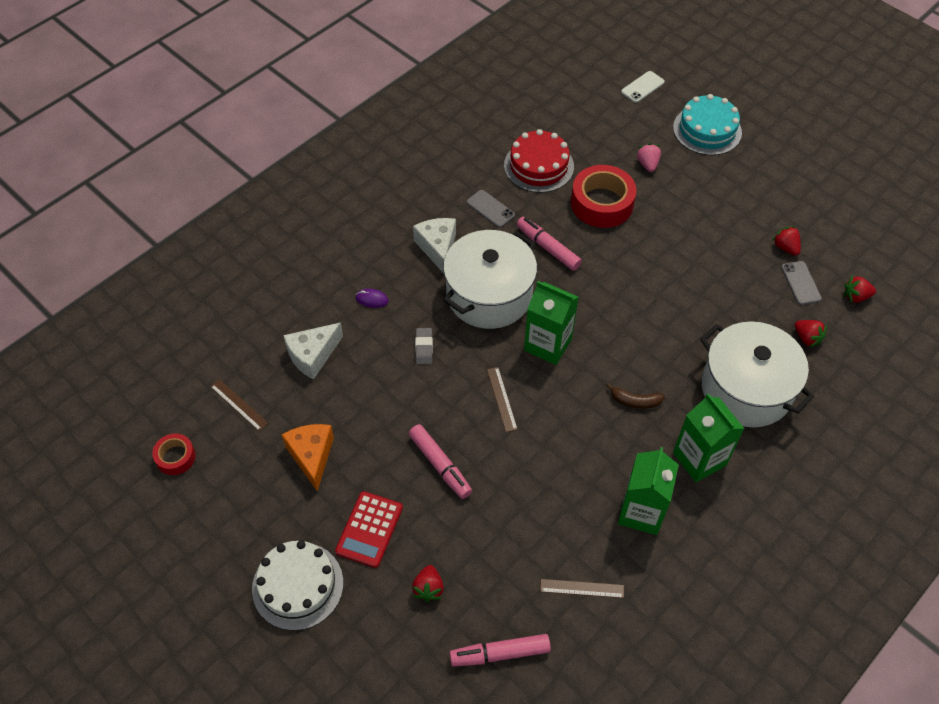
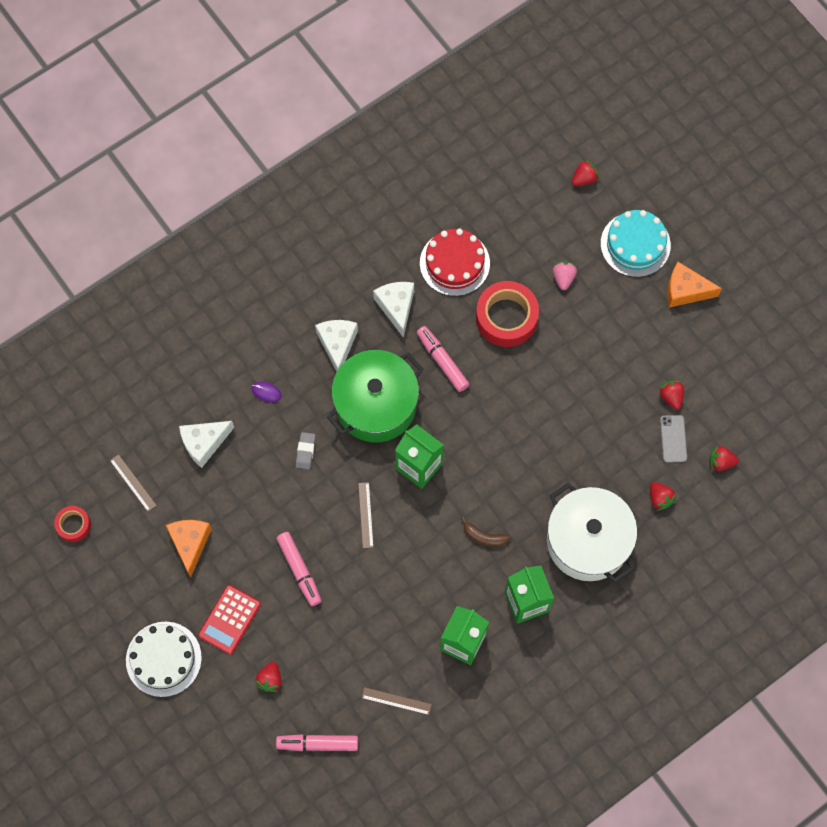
camera: 10 degrees right, 15 degrees up
white pot [443,230,537,329] -> green pot [327,350,423,442]
grey phone [467,190,515,228] -> white cheese [373,282,414,338]
white phone [621,71,665,103] -> red strawberry [572,160,599,186]
none -> orange cheese [667,262,722,308]

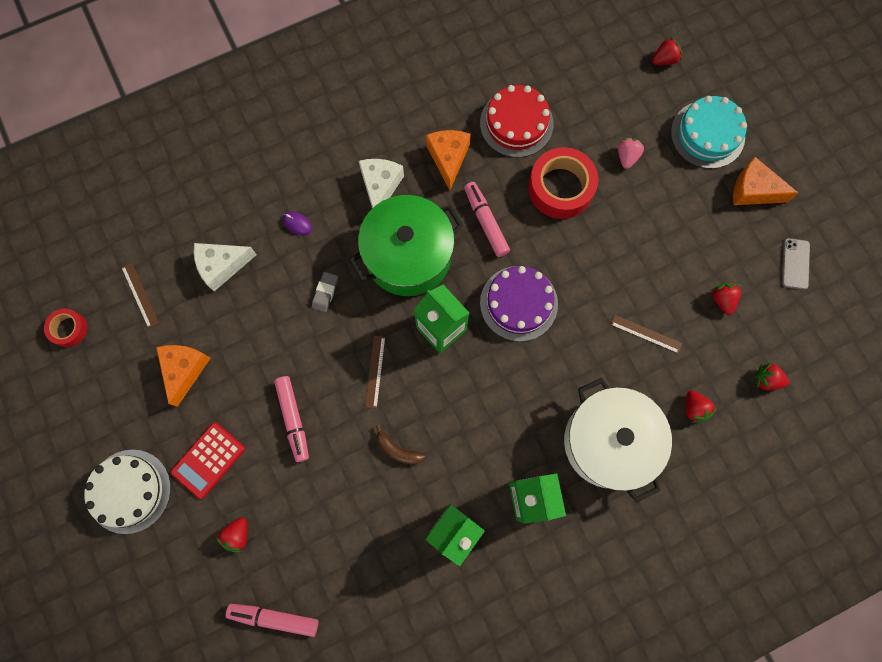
camera: 10 degrees right, 5 degrees up
brown ruler [362,687,432,715] -> brown ruler moved to [611,315,682,353]
white cheese [373,282,414,338] -> orange cheese [426,130,471,190]
brown banana [461,517,511,547] -> brown banana moved to [376,425,425,464]
grey phone [660,415,687,463] -> grey phone moved to [782,238,810,290]
none -> purple cake [480,266,558,342]

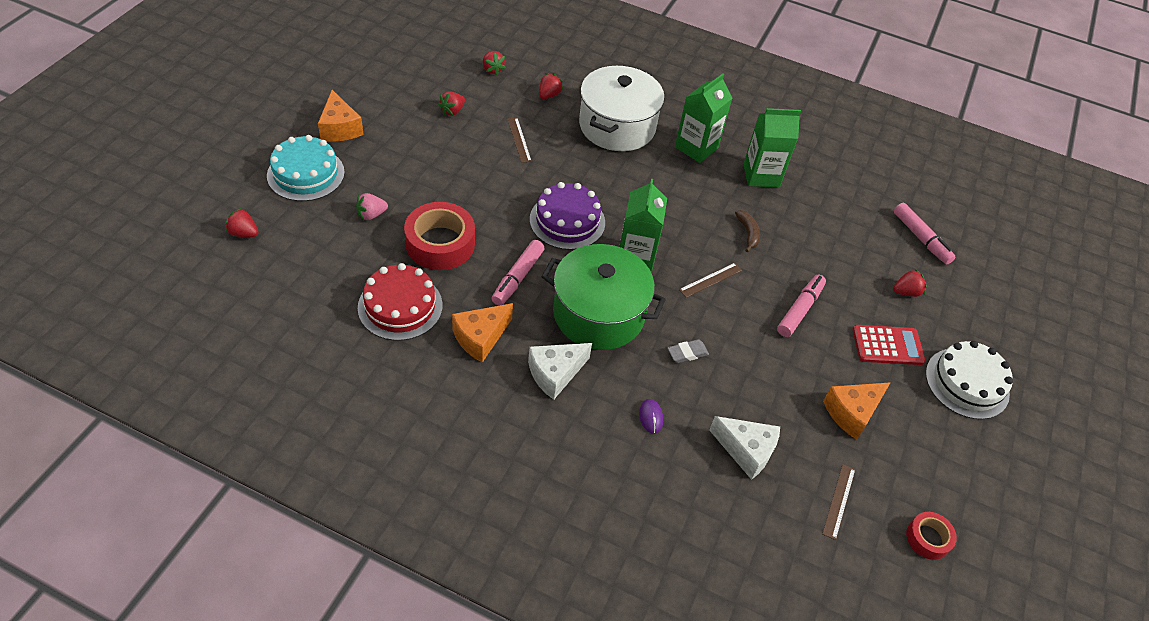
camera: 135 degrees left, 25 degrees down
grey phone [782,238,810,290] -> none

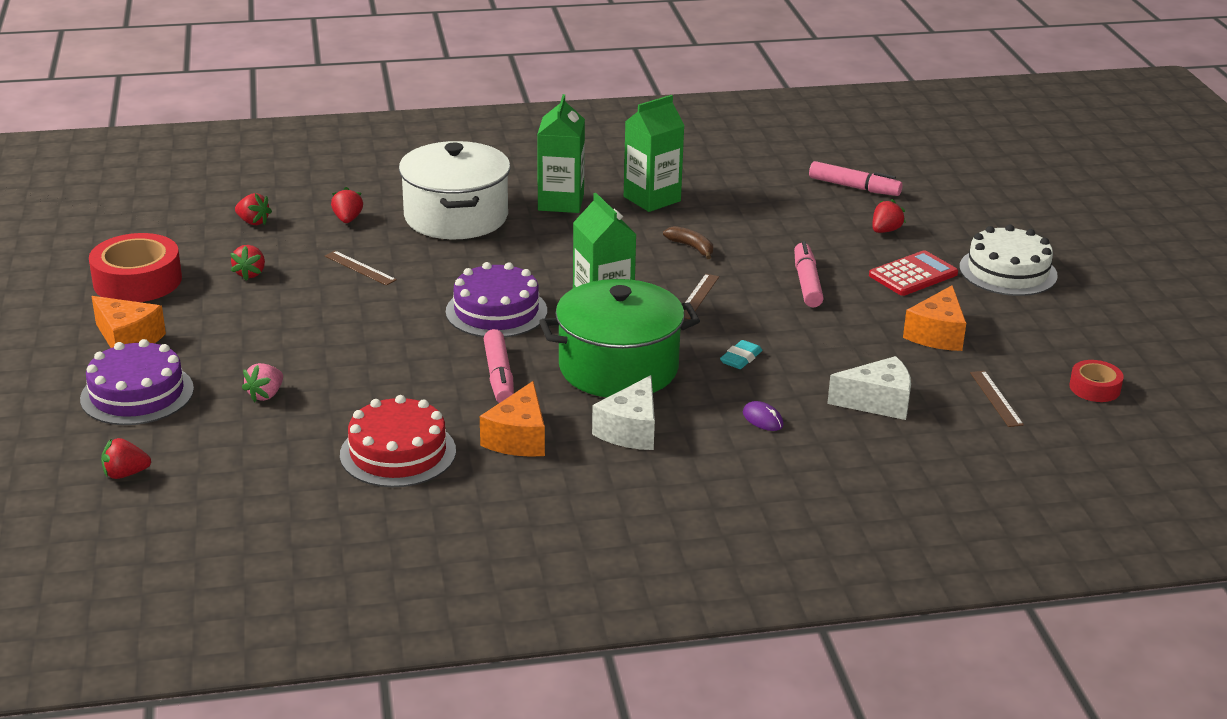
camera: 30 degrees left, 20 degrees down
turquoise cake [267,135,345,201] -> purple cake [80,339,194,425]
red tape [404,202,475,270] -> red tape moved to [89,233,182,302]
grey eraser [667,339,709,363] -> turquoise eraser [720,340,763,369]

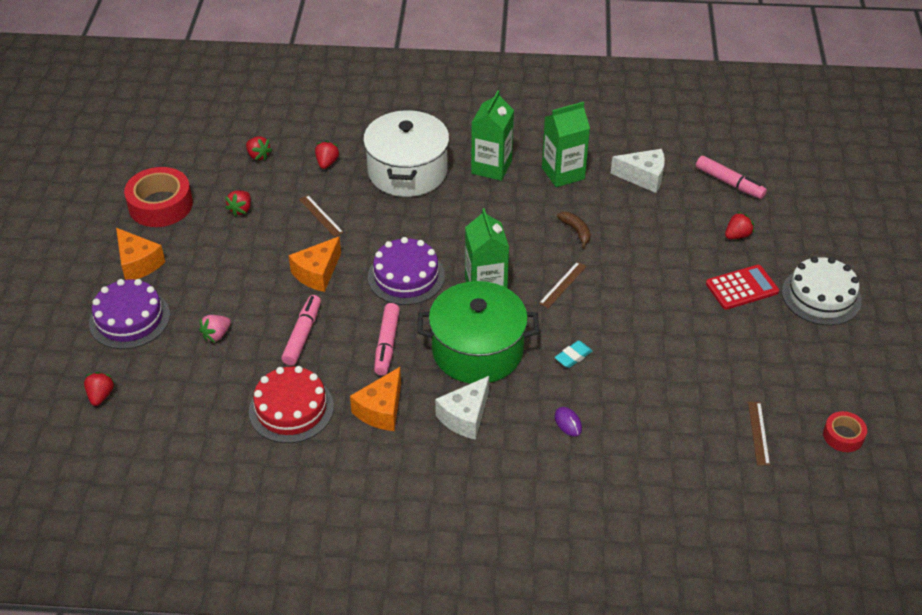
camera: 15 degrees right, 15 degrees up
red strawberry [101,438,151,479] -> red strawberry turned 90 degrees clockwise [84,372,115,406]
pink marker [794,241,824,307] -> pink marker moved to [281,295,321,366]
white cheese [827,356,911,420] -> white cheese moved to [610,149,665,193]
orange cheese [903,285,966,351] -> orange cheese moved to [289,236,341,292]

